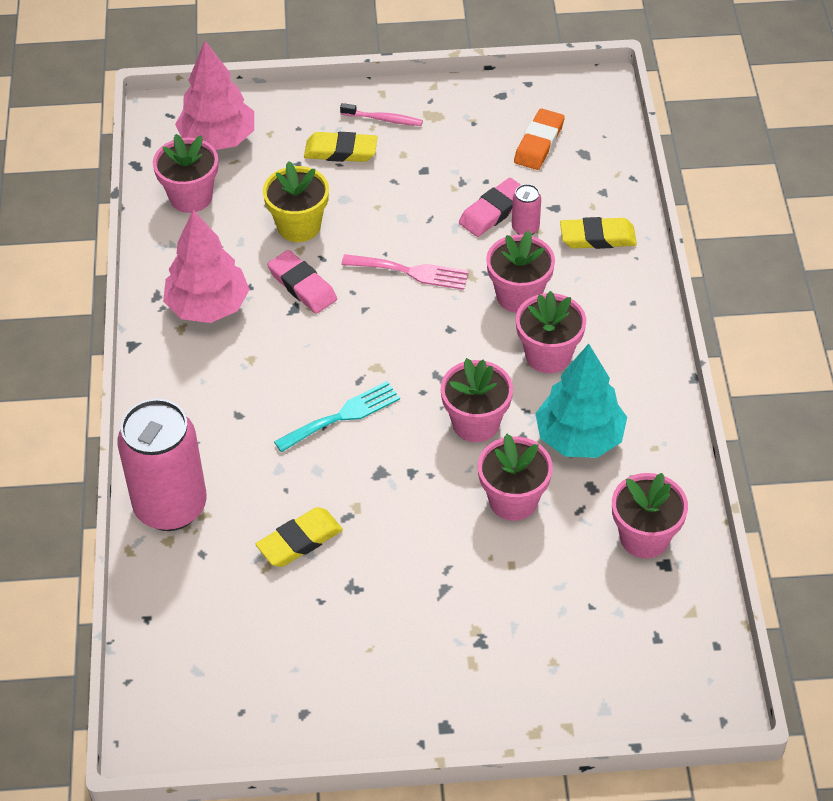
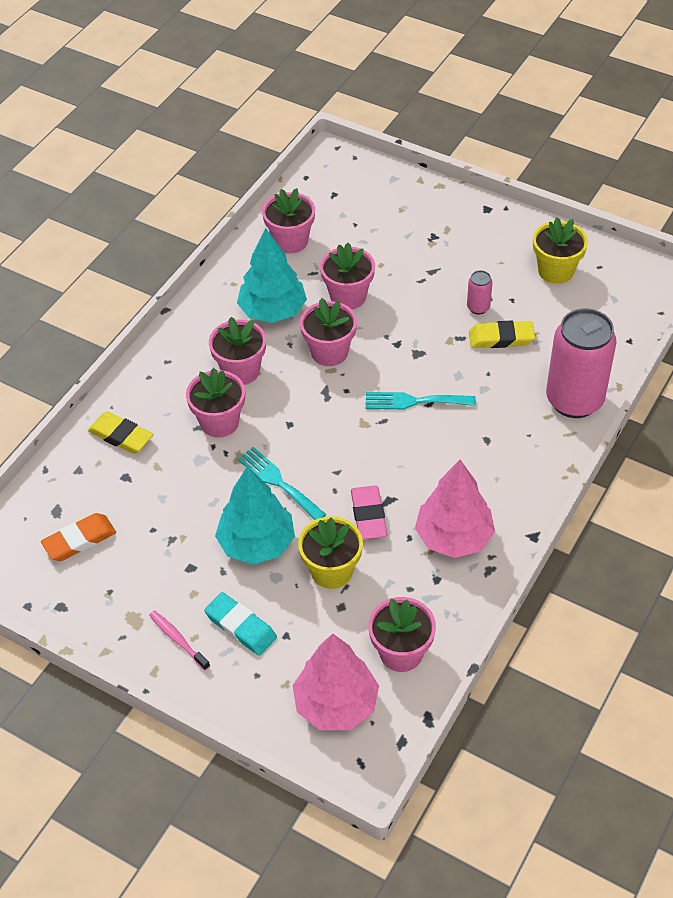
camera: 145 degrees left, 0 degrees up
yellow eraser [304,132,378,162] -> turquoise eraser [204,592,277,656]
pink fork [341,254,469,290] -> turquoise fork [237,447,327,520]
pink eraser [459,178,521,237] -> none
pink can [512,184,541,235] -> pink can moved to [467,270,492,315]
none -> turquoise tree [215,466,295,564]
none -> yellow flower pot [533,218,588,284]

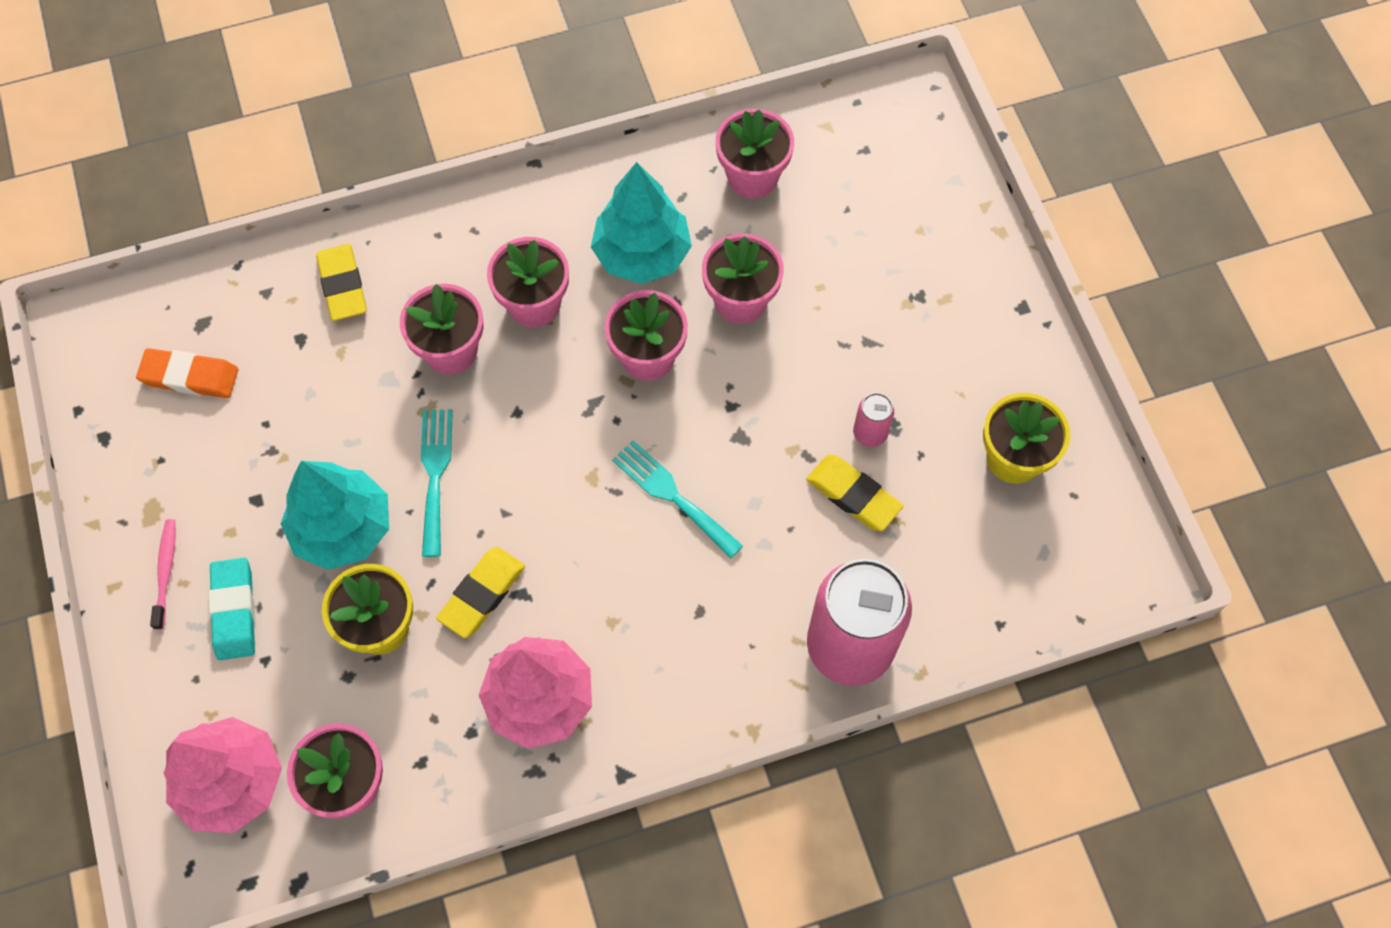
camera: 40 degrees right, 15 degrees up
pink eraser [351,485,387,540] -> yellow eraser [436,547,525,638]

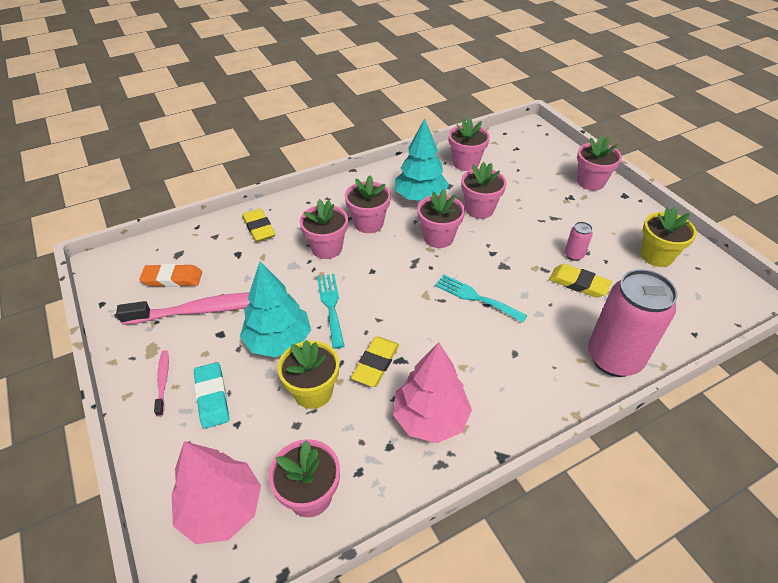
camera: 10 degrees left, 20 degrees down
none -> pink toothbrush [116,292,250,325]
none -> pink flower pot [577,136,622,190]

